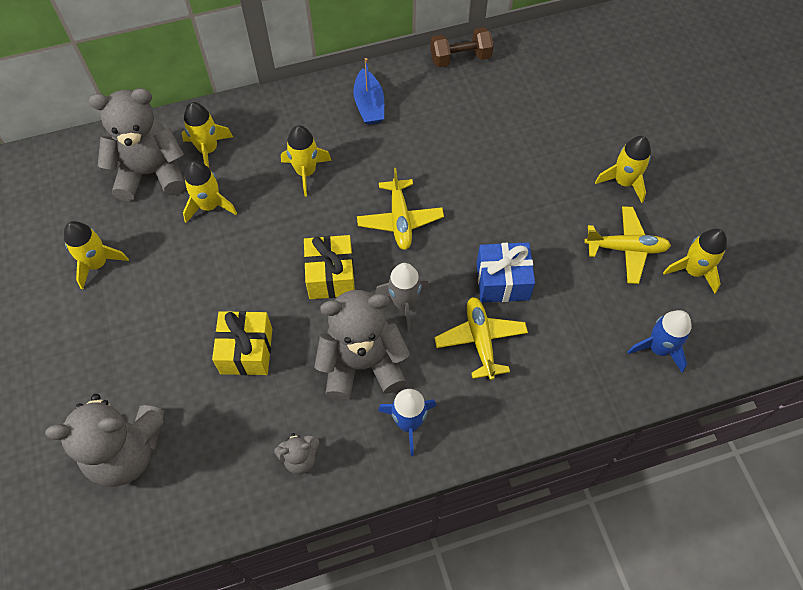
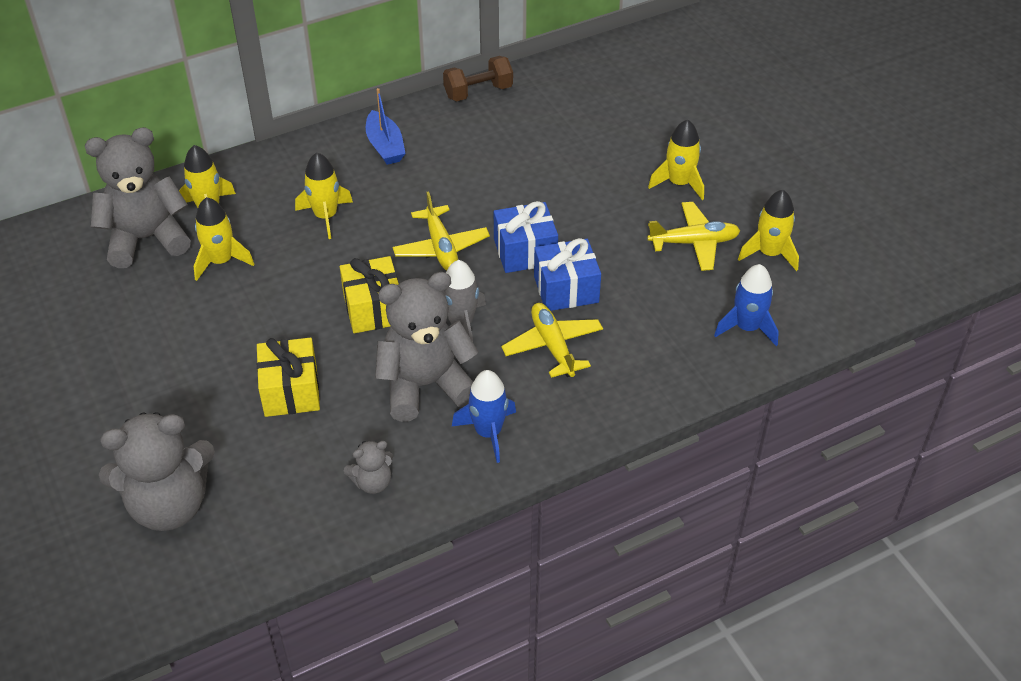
camera: 10 degrees left, 15 degrees down
yellow rocket [64,221,129,289] -> none
none -> blue gift [494,201,558,273]

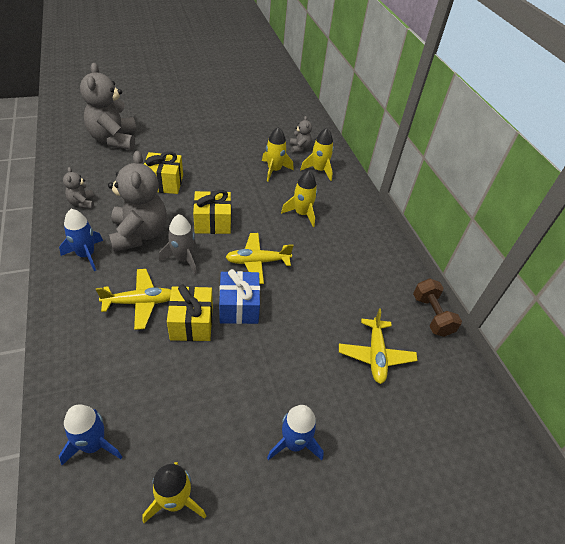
camera: 95 degrees right, 0 degrees up
grey teddy bear [85,127,191,268] -> grey teddy bear [290,116,312,153], size x0.47
blue boat [366,88,406,165] -> none
blue gift [534,238,601,311] -> yellow gift [167,285,213,341]
yellow plane [647,202,740,271] -> yellow plane moved to [339,308,418,384]
yellow rocket [648,119,704,200] -> blue rocket [267,405,324,460]

